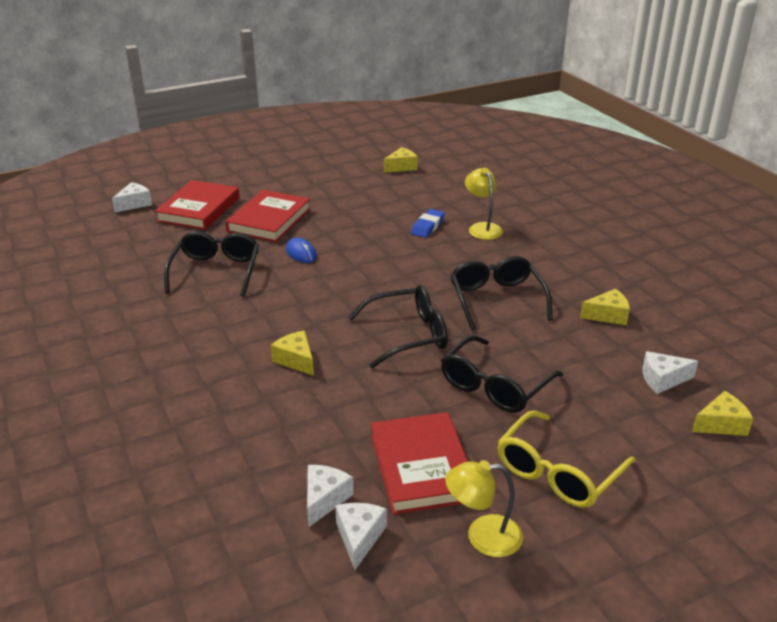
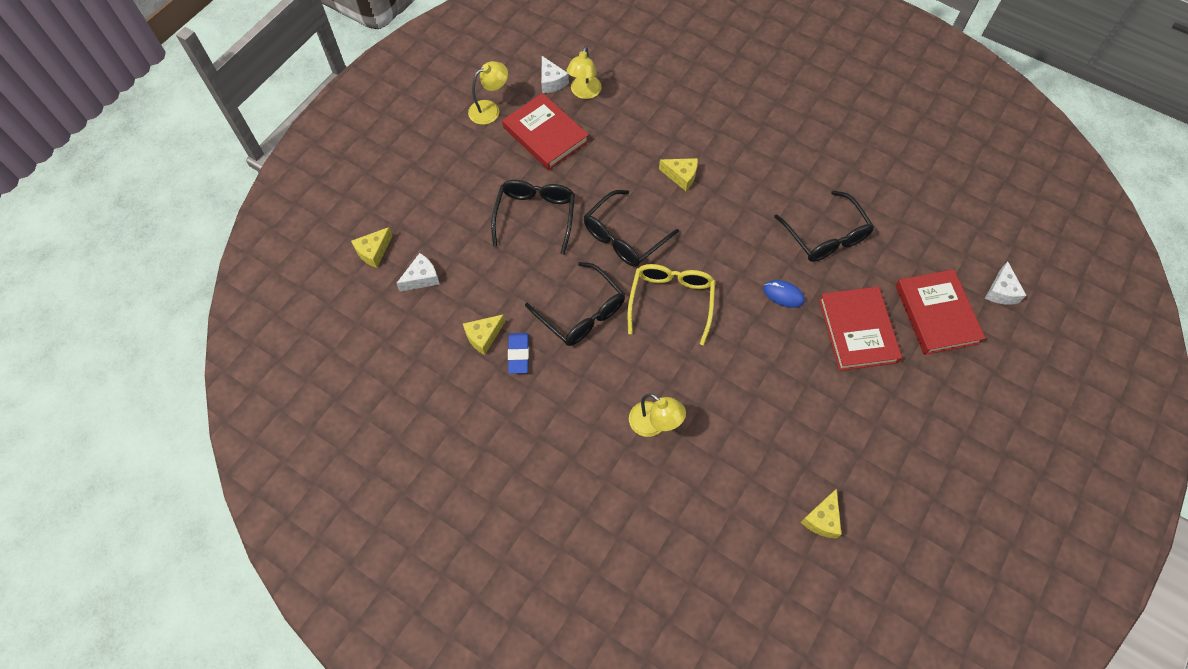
camera: 150 degrees right, 30 degrees up
white cheese [307,465,354,527] -> yellow lamp [566,46,602,99]
blue eraser [411,209,445,238] -> blue eraser moved to [508,333,529,374]
yellow glasses [497,410,636,508] -> yellow glasses moved to [628,264,715,345]

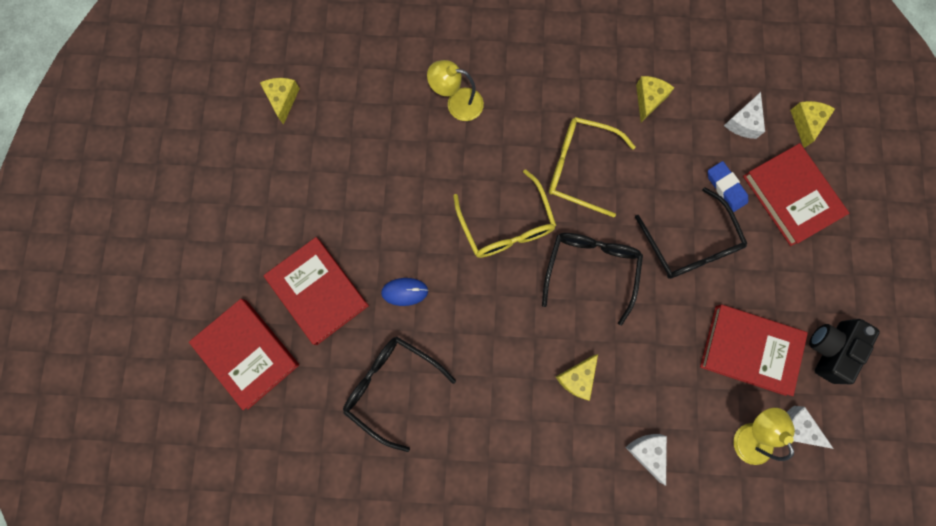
camera: 150 degrees right, 15 degrees up
yellow lamp [468,61,508,125] -> black camera [809,319,880,384]
blue eraser [508,333,529,374] -> blue eraser moved to [708,161,748,212]
black glasses [525,262,625,346] -> yellow glasses [549,117,635,217]
yellow cheese [659,158,698,191] -> yellow cheese turned 45 degrees counterclockwise [556,354,598,401]
white cheese [985,261,1027,304] -> white cheese moved to [625,434,667,486]
none -> red book [743,143,849,246]

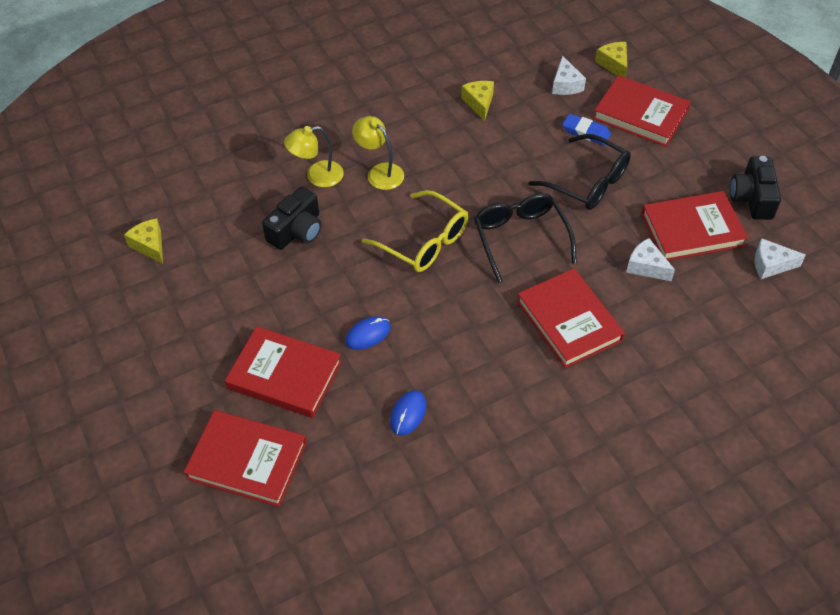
camera: 30 degrees left, 25 degrees down
black glasses [343,337,456,452] -> blue mouse [390,390,426,436]
yellow glasses [549,117,635,217] -> none
yellow cheese [556,354,598,401] -> red book [517,268,625,368]
white cheese [625,434,667,486] -> white cheese moved to [626,238,675,281]
yellow lamp [734,408,795,465] -> yellow lamp moved to [352,116,404,190]
none -> black camera [262,187,321,250]

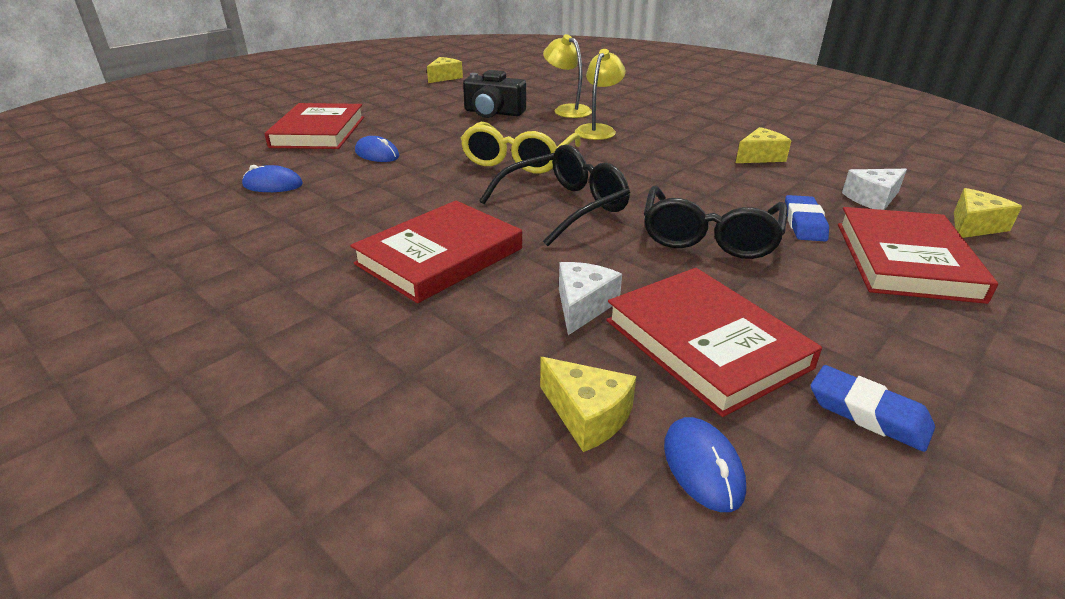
camera: 70 degrees right, 20 degrees down
red book [184,410,307,507] -> none
black camera [730,156,781,220] -> blue eraser [811,365,935,452]
white cheese [755,238,806,279] -> blue mouse [664,417,746,512]
none -> yellow cheese [540,357,636,452]

